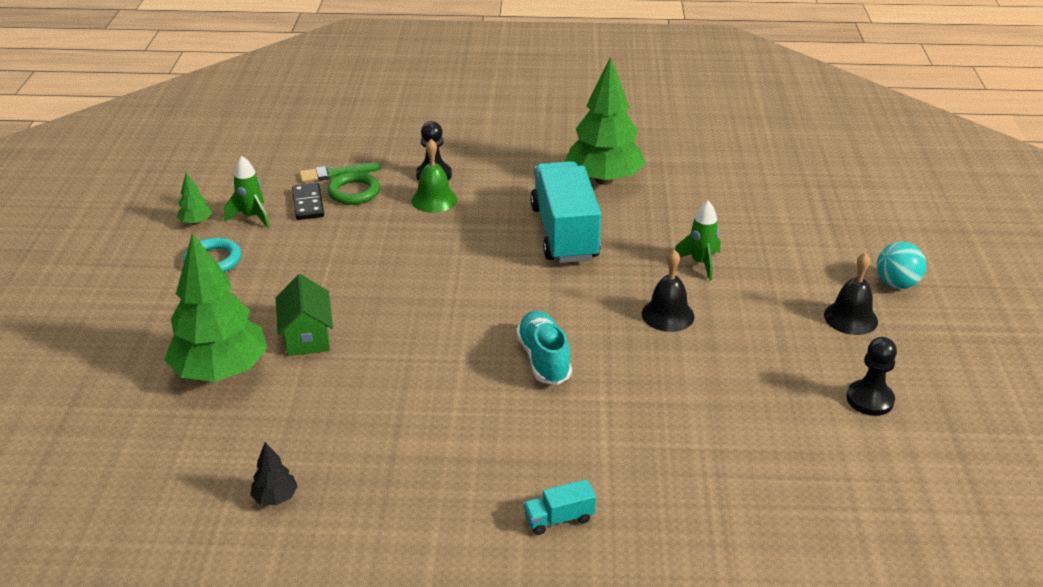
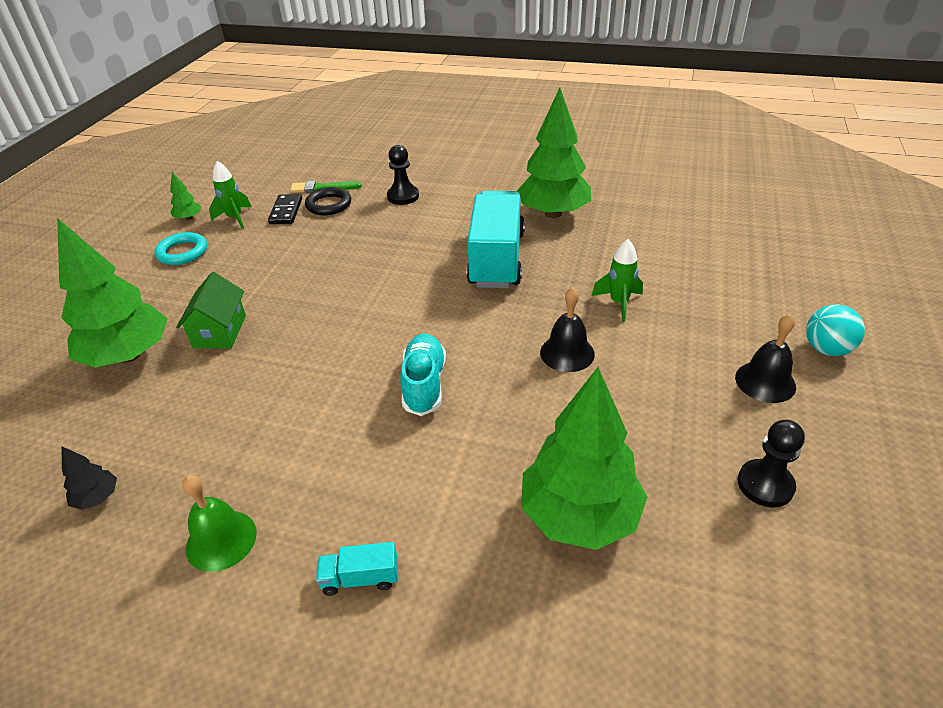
camera: 15 degrees right, 5 degrees up
green ring [327,172,380,205] -> black ring [305,187,351,216]
green bell [411,139,457,213] -> green bell moved to [183,475,257,572]
none -> green tree [521,367,647,550]

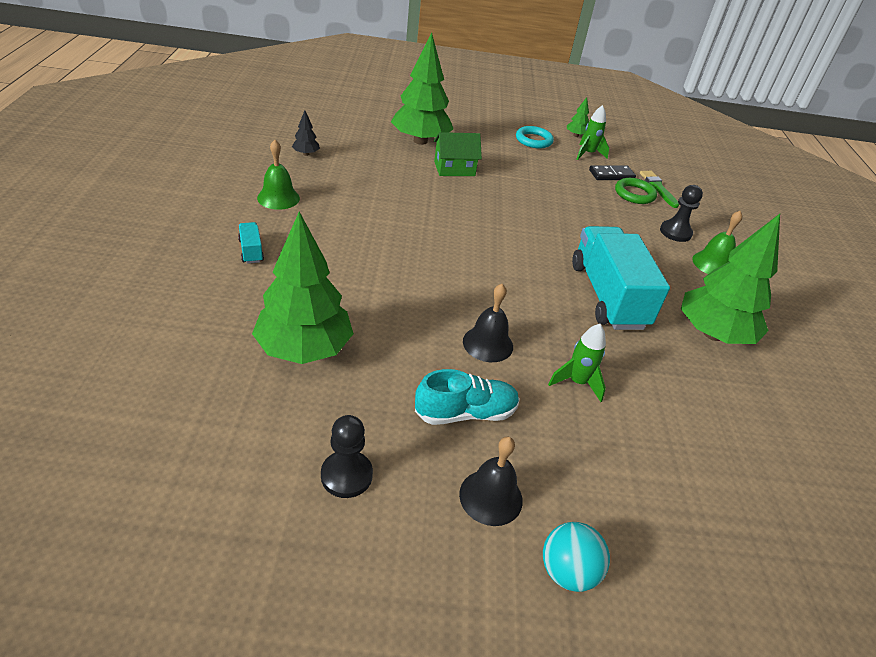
camera: 70 degrees right, 0 degrees up
black ring [305,187,351,216] -> green ring [615,178,657,204]
turquoise shoe [400,334,446,416] -> turquoise shoe moved to [415,369,520,425]
turquoise truck [466,191,525,288] -> turquoise truck turned 90 degrees counterclockwise [572,226,670,330]
none -> green bell [692,211,742,274]

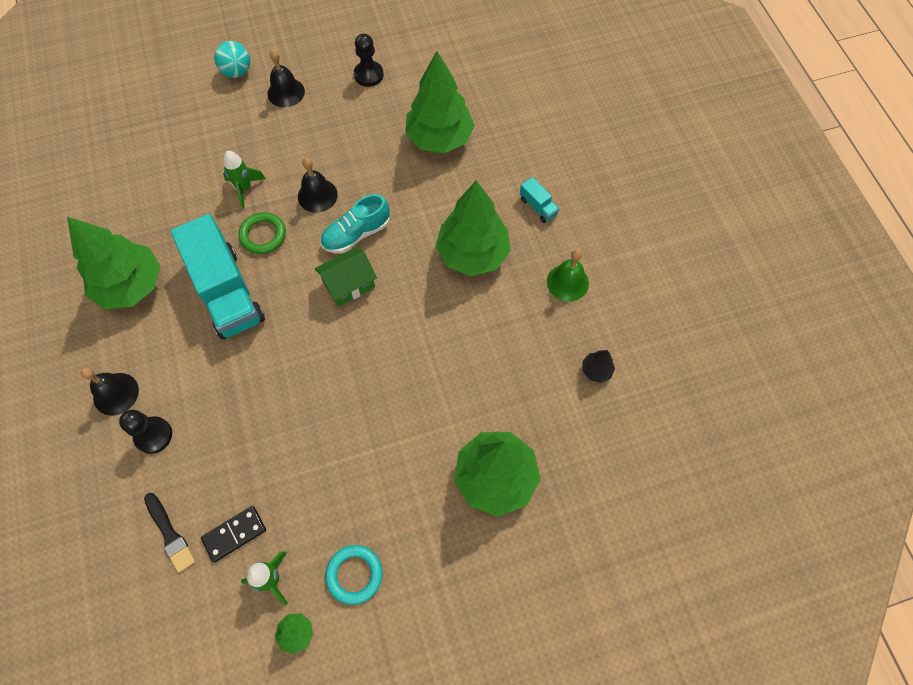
camera: 165 degrees right, 25 degrees up
turquoise shoe [415,369,520,425] -> turquoise shoe moved to [320,194,390,253]
green house [434,132,482,176] -> green house moved to [315,247,377,307]
green ring [615,178,657,204] -> green ring moved to [238,212,286,254]
green brush [640,171,679,208] -> black brush [144,493,196,573]
green bell [692,211,742,274] -> black bell [81,368,139,416]
none -> green tree [435,181,511,276]

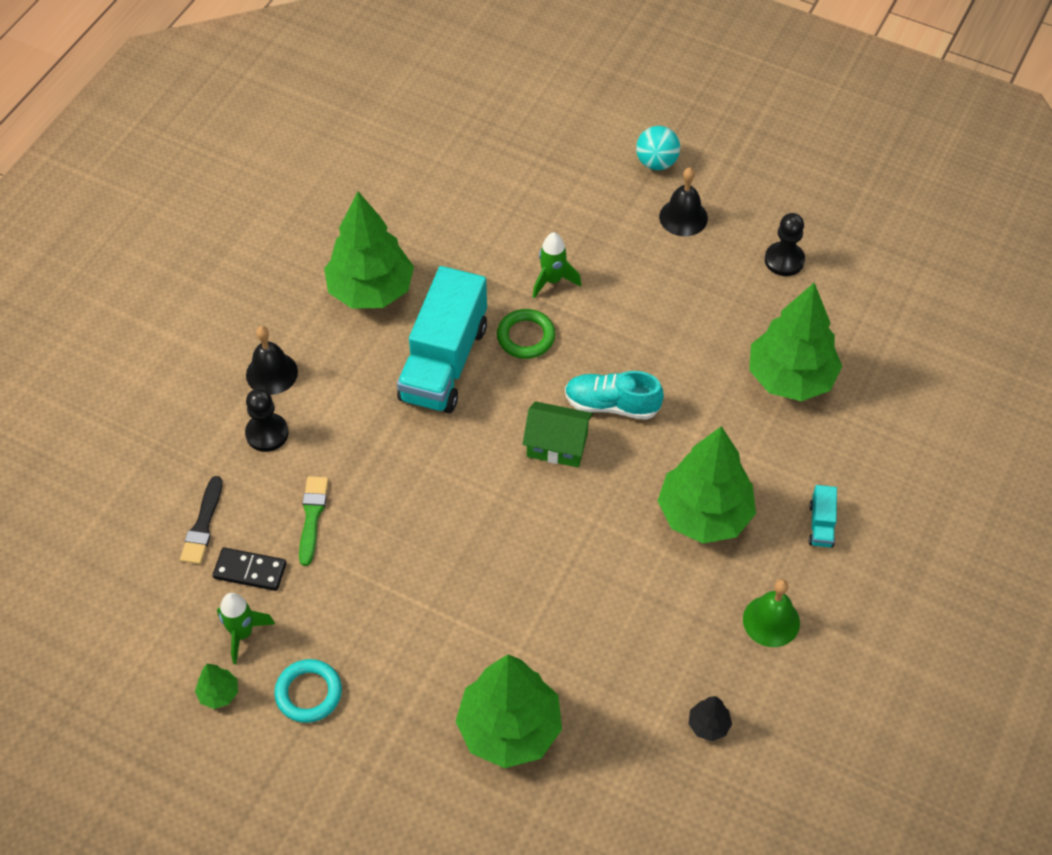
camera: 45 degrees right, 10 degrees down
black bell [298,157,338,213] -> none
none -> green brush [299,476,328,566]

